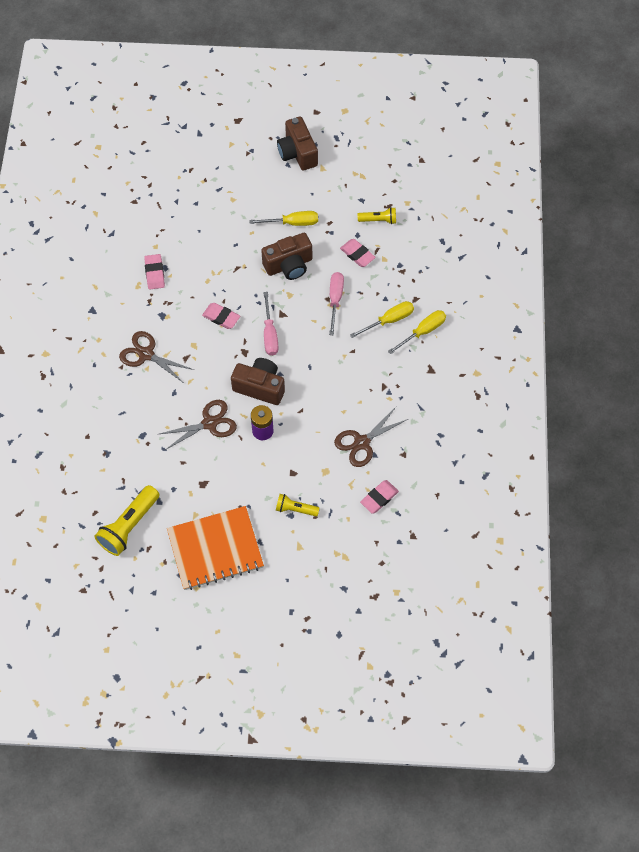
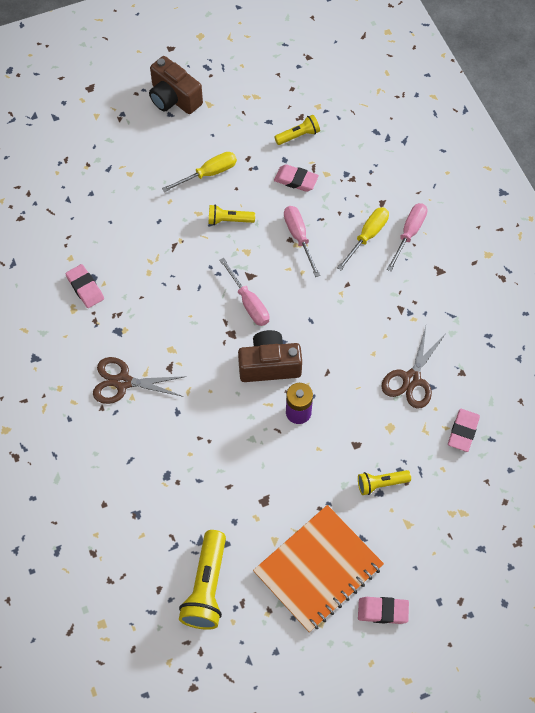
camera: 25 degrees left, 0 degrees up
brown scissors [159,400,237,450] -> none
pink eraser [202,303,240,329] -> pink eraser moved to [358,597,409,624]
brown camera [261,233,312,280] -> yellow flashlight [209,205,255,225]
yellow screwdriver [388,310,446,355] -> pink screwdriver [387,203,428,271]

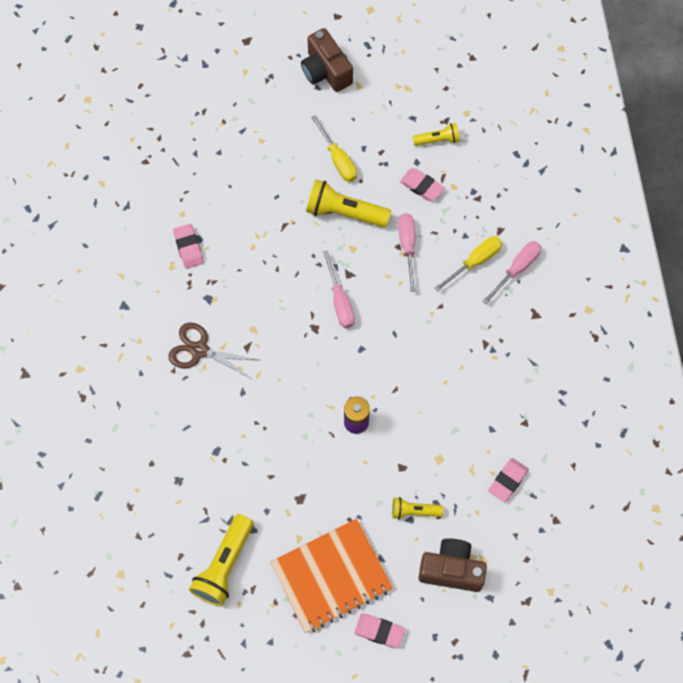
camera: 15 degrees right, 5 degrees up
yellow screwdriver [162,152,237,192] -> yellow screwdriver turned 75 degrees clockwise [311,115,357,182]
yellow flashlight [209,205,255,225] -> yellow flashlight [306,180,391,227], size x1.76
brown camera [238,330,302,382] -> brown camera moved to [418,538,487,592]
brown scissors [381,327,445,408] -> none

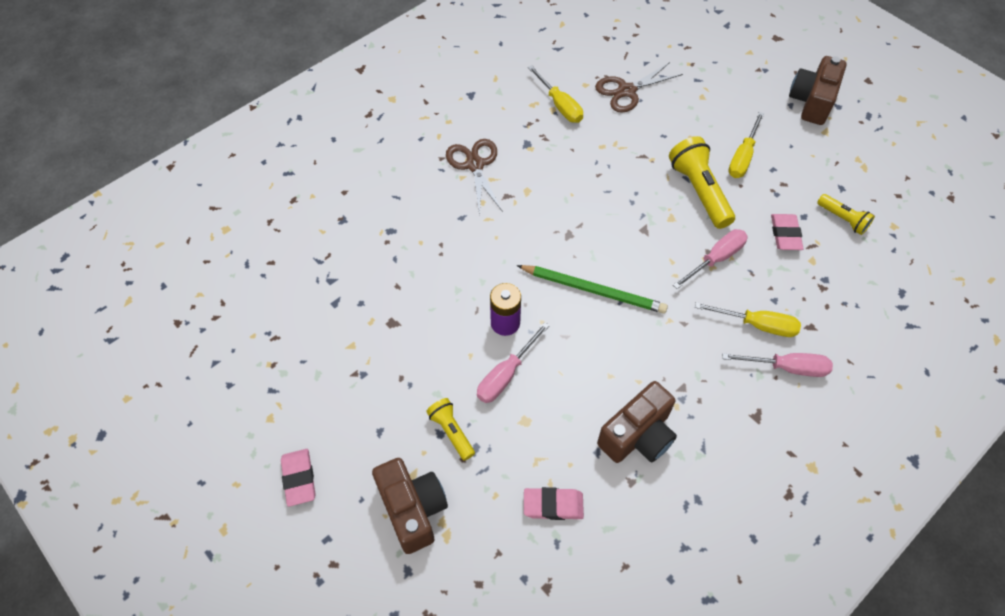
camera: 55 degrees right, 10 degrees down
pink eraser [173,224,204,269] -> yellow screwdriver [528,65,583,123]
yellow flashlight [189,514,253,606] -> none
orange notebook [270,519,393,633] -> none
pink screwdriver [323,250,355,328] -> pink screwdriver moved to [477,322,550,403]
none -> green pencil [517,265,668,314]
none -> brown scissors [595,62,683,113]
none -> brown camera [597,381,677,463]

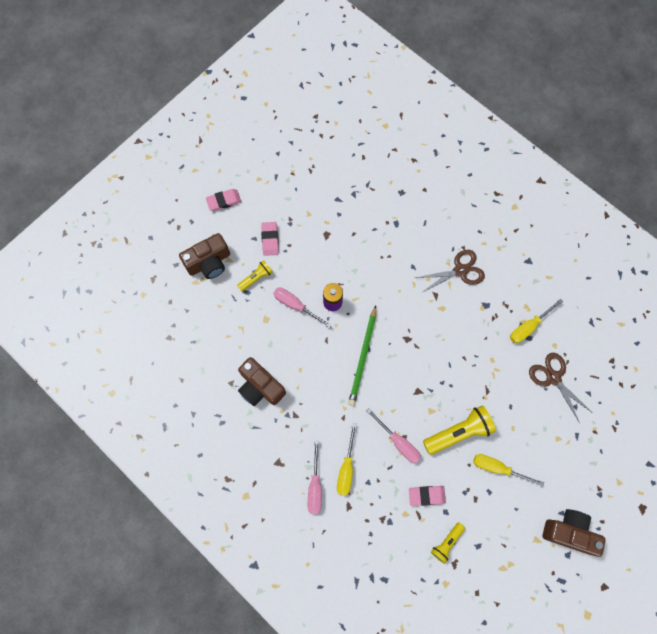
camera: 85 degrees right, 15 degrees up
pink eraser [524,487,584,520] -> pink eraser moved to [261,222,279,256]

